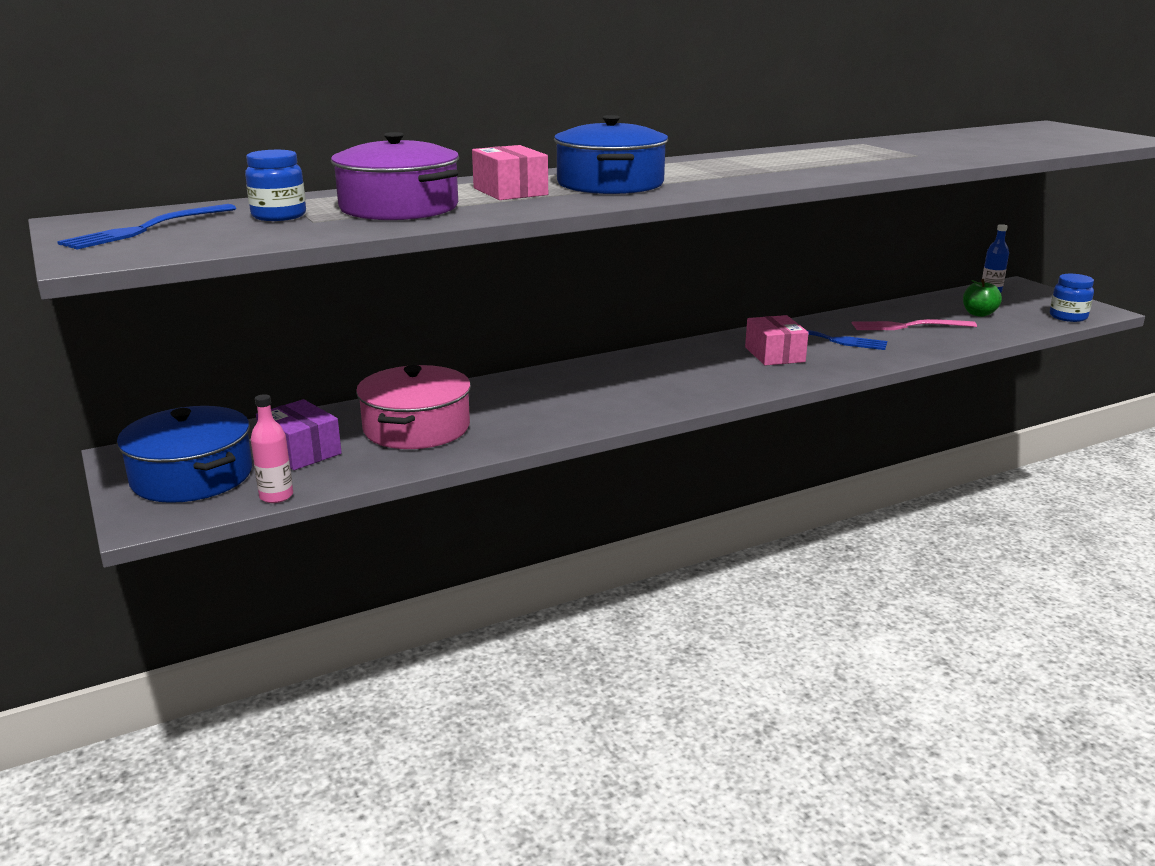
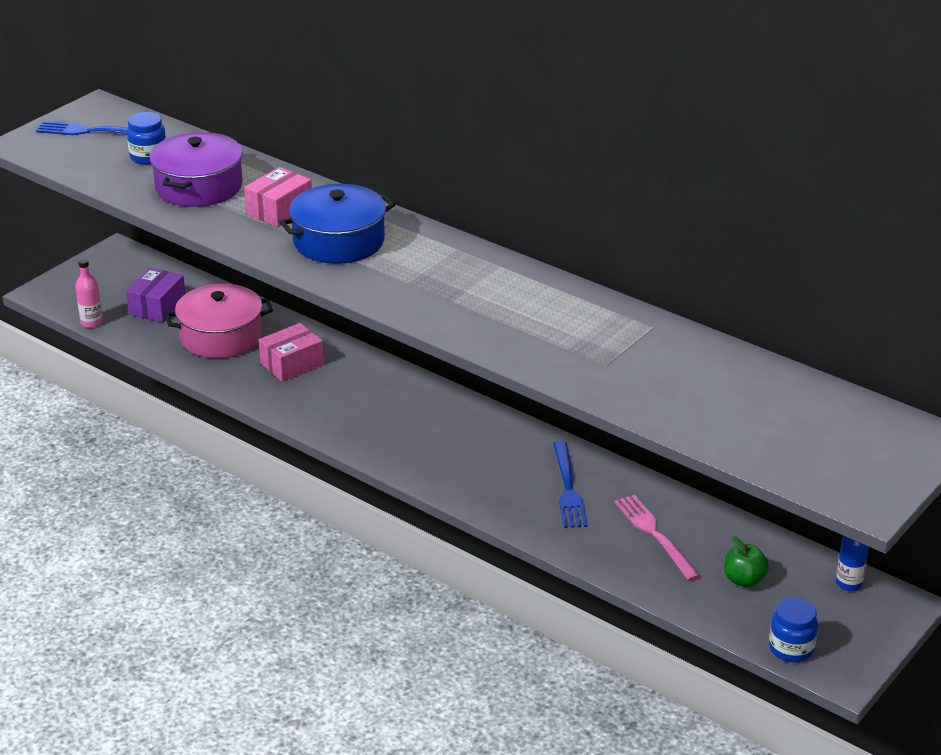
camera: 65 degrees right, 10 degrees up
blue pot [117,406,252,503] -> none
pink box [745,315,809,366] -> pink box moved to [259,323,324,382]

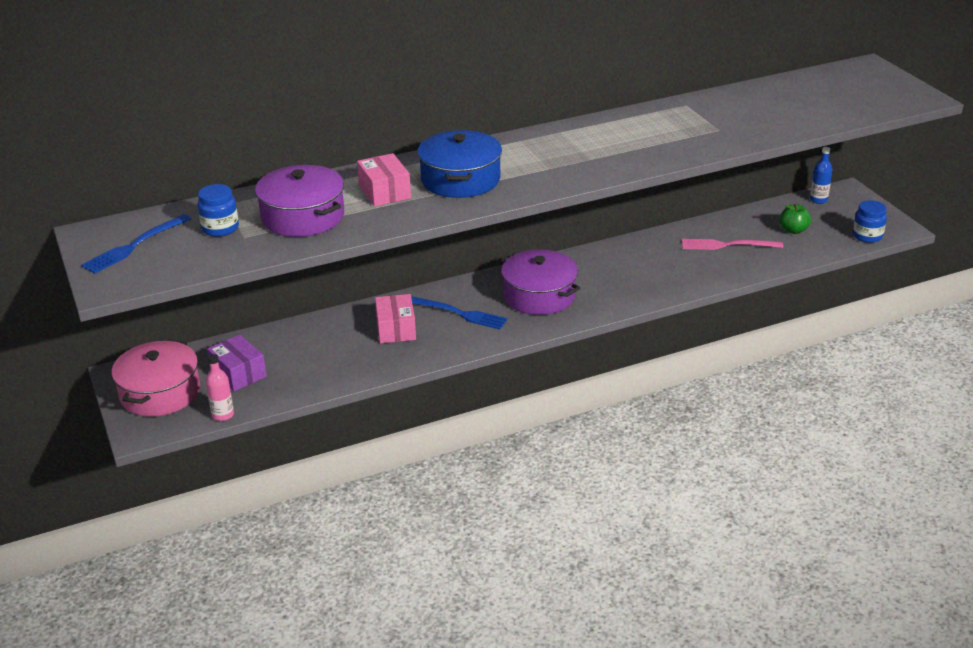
camera: 60 degrees left, 0 degrees up
pink pot [165,284,273,358] -> pink pot moved to [112,339,200,417]
blue fork [553,441,588,528] -> blue fork moved to [411,296,508,330]
none -> purple pot [500,249,580,315]

